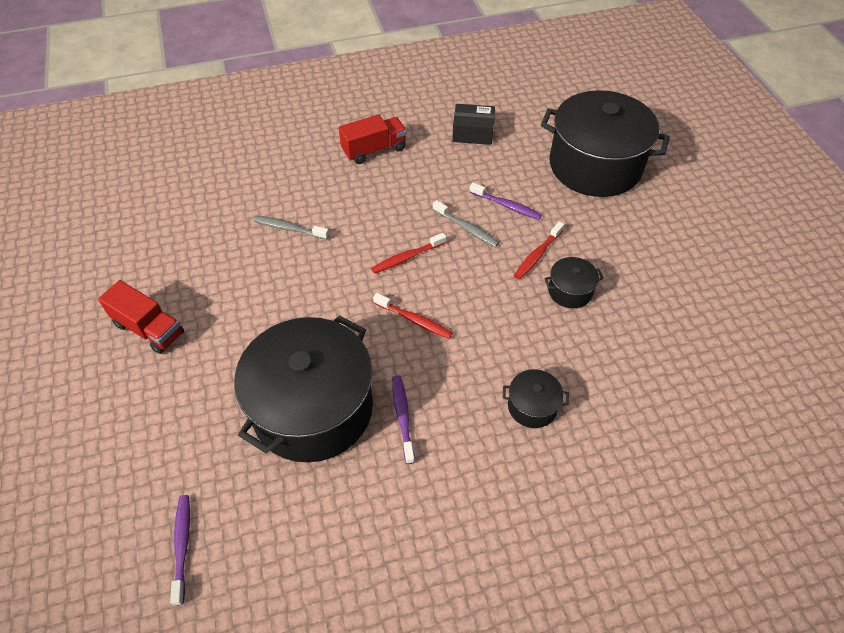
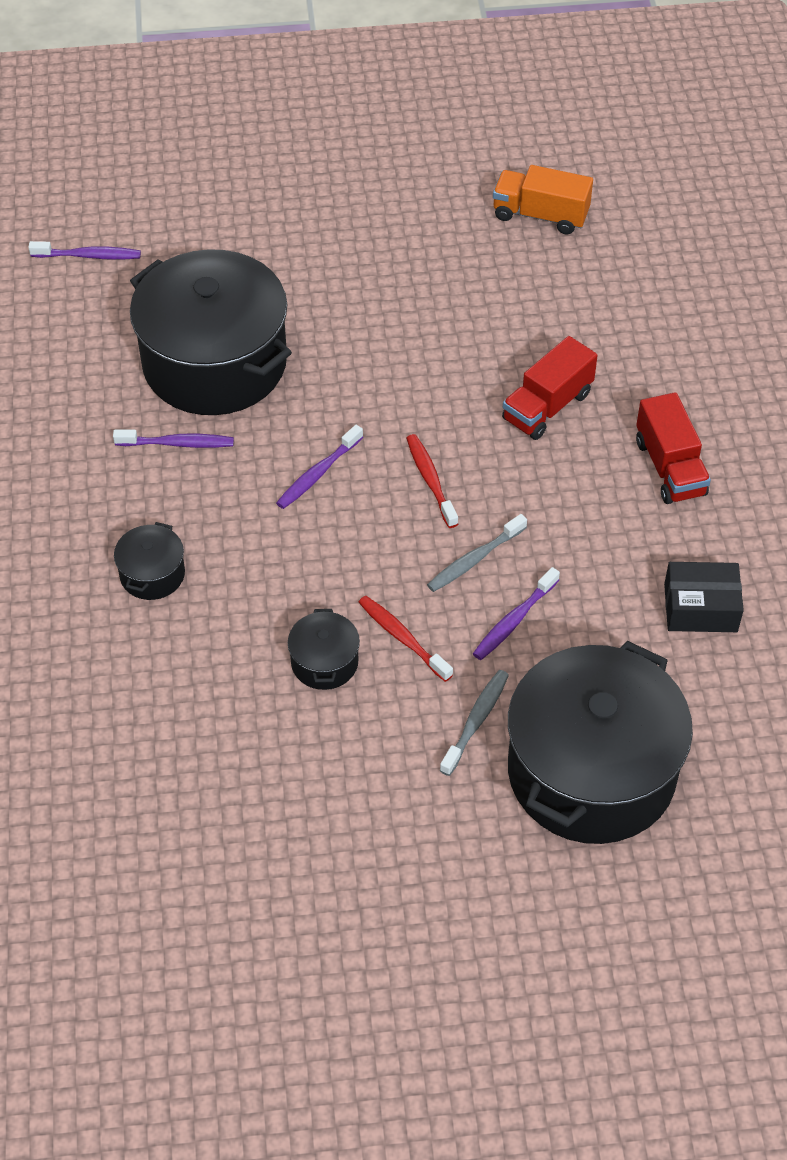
camera: 100 degrees right, 0 degrees up
red truck [98,280,184,354] -> red truck moved to [502,336,598,440]
grey toothbrush [253,216,329,240] -> grey toothbrush moved to [439,670,509,776]
red toothbrush [373,293,453,339] -> purple toothbrush [276,425,363,509]
black box [452,104,495,145] -> black box turned 75 degrees clockwise [664,562,744,632]
none -> orange truck [493,165,593,234]

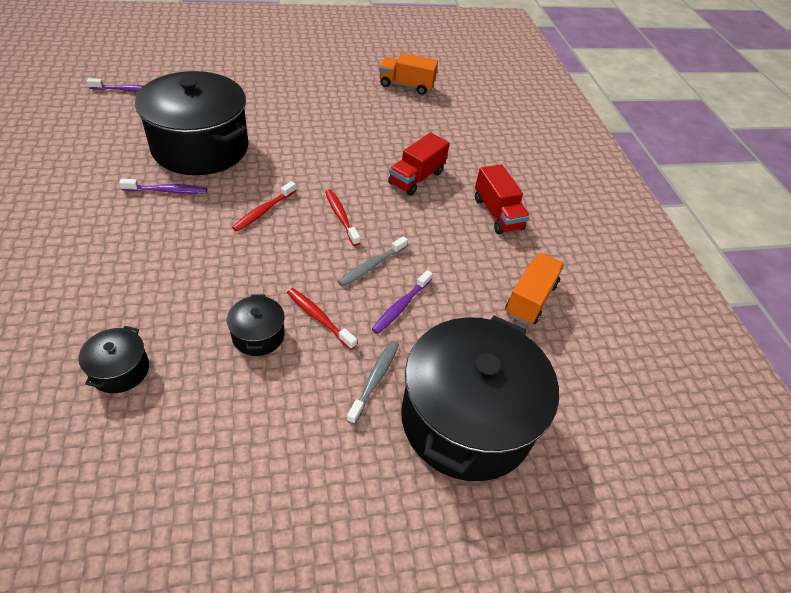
camera: 10 degrees left, 5 degrees down
black pot [114,522,185,600] -> black pot moved to [78,326,149,393]
purple toothbrush [276,425,363,509] -> red toothbrush [232,181,296,231]
black box [664,562,744,632] -> orange truck [505,253,564,325]

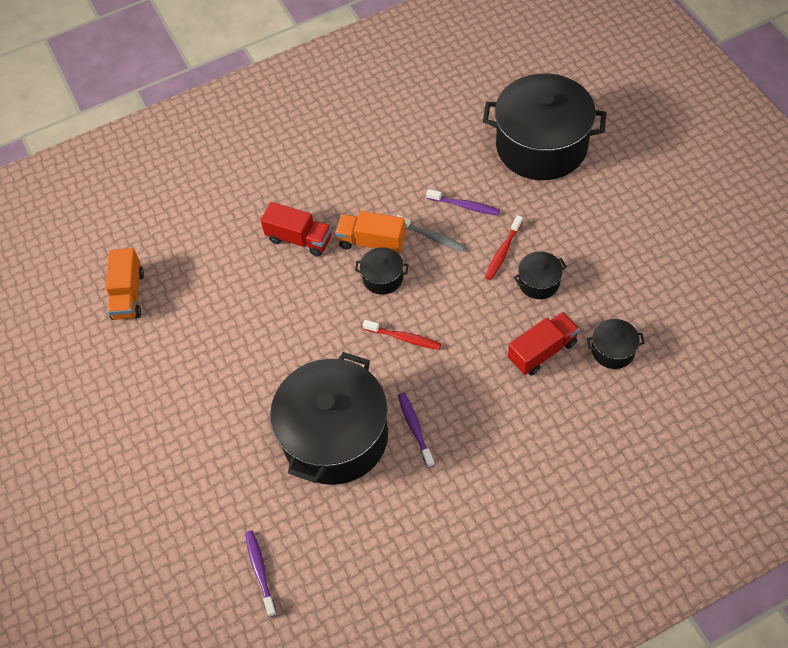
camera: 95 degrees left, 10 degrees up
red toothbrush [325,189,360,246] -> black pot [355,247,408,295]
grey toothbrush [347,341,399,424] -> none
red truck [475,164,530,234] -> red truck moved to [508,312,580,376]
orange truck [505,253,564,325] -> orange truck moved to [335,211,406,252]

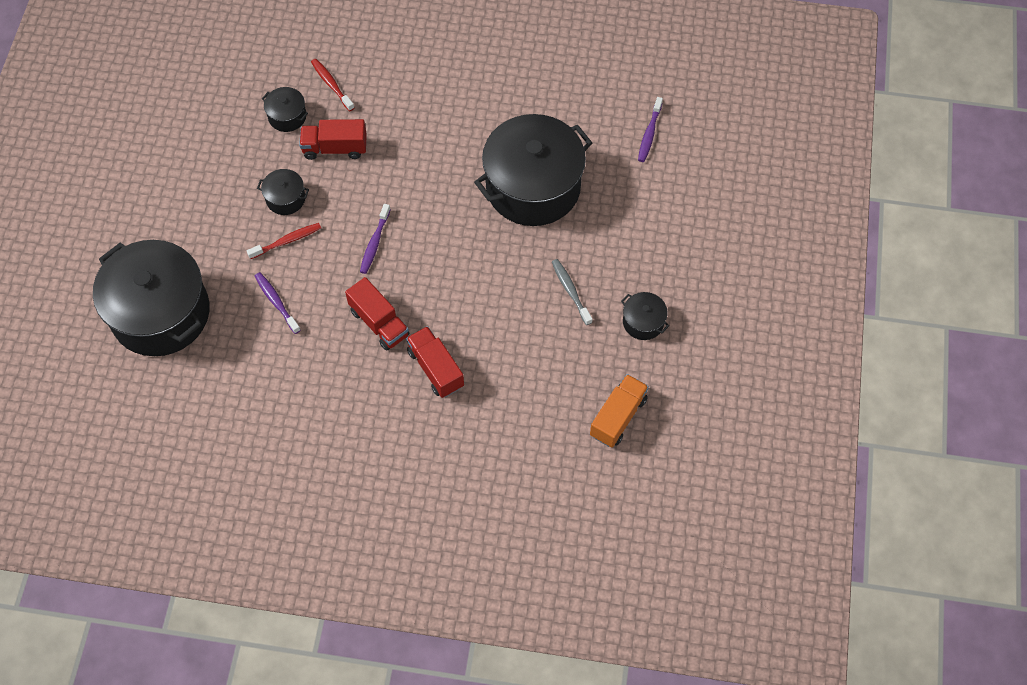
camera: 150 degrees left, 5 degrees up
orange truck [335,211,406,252] -> red truck [345,277,409,351]
black pot [355,247,408,295] -> black pot moved to [621,292,669,340]
red toothbrush [363,320,442,350] -> red toothbrush moved to [311,59,354,111]
grey toothbrush [396,215,466,252] -> grey toothbrush moved to [552,259,592,325]
purple toothbrush [398,392,435,468] -> purple toothbrush moved to [360,204,391,274]

